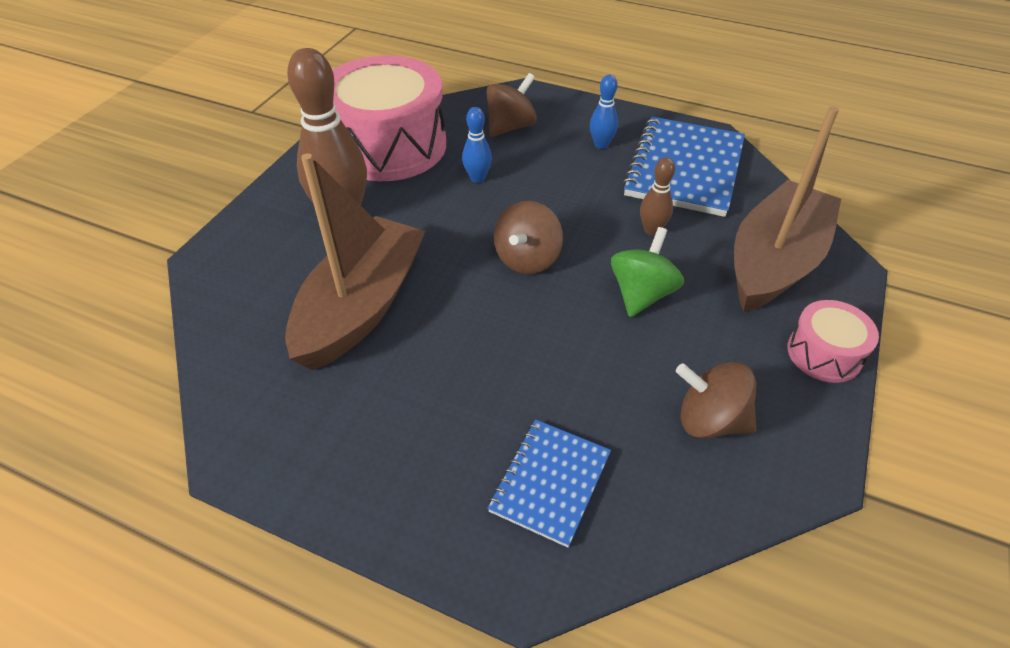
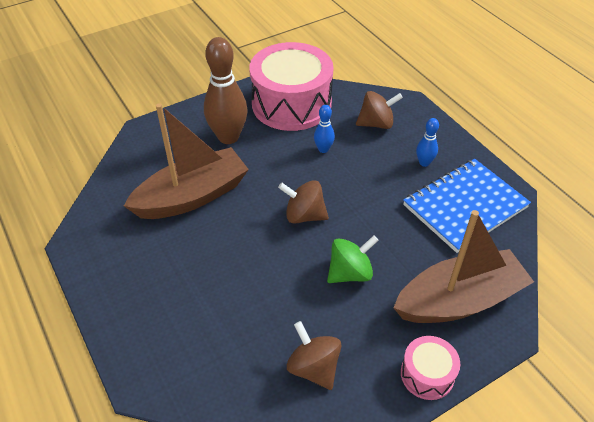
camera: 35 degrees right, 0 degrees up
blue notebook [488,419,611,547] -> none
brown spinning top [494,201,563,274] -> brown spinning top turned 45 degrees clockwise [278,180,329,224]
brown bowling pin [640,157,675,236] -> none

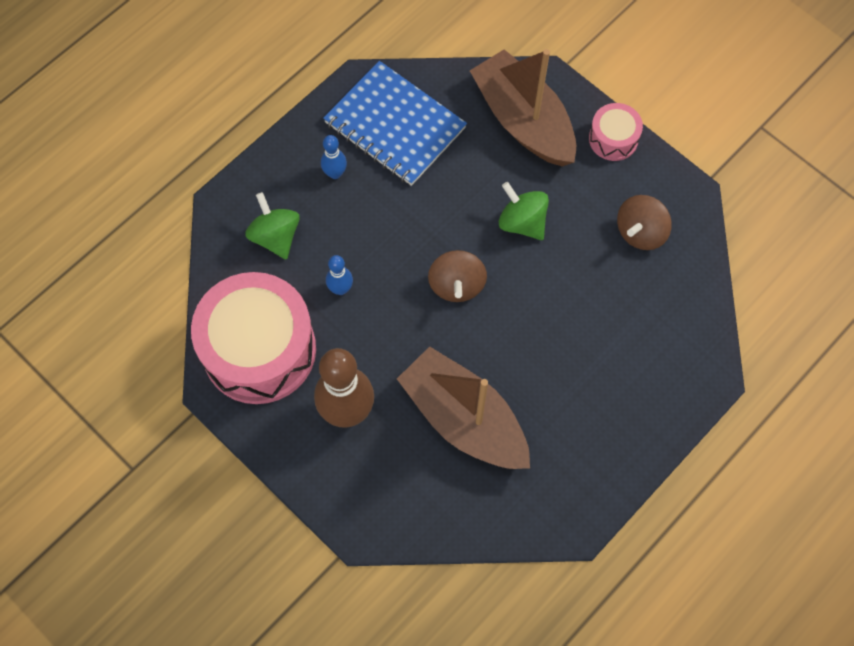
camera: 105 degrees left, 20 degrees up
brown spinning top [356,91,403,129] -> green spinning top [245,192,300,260]

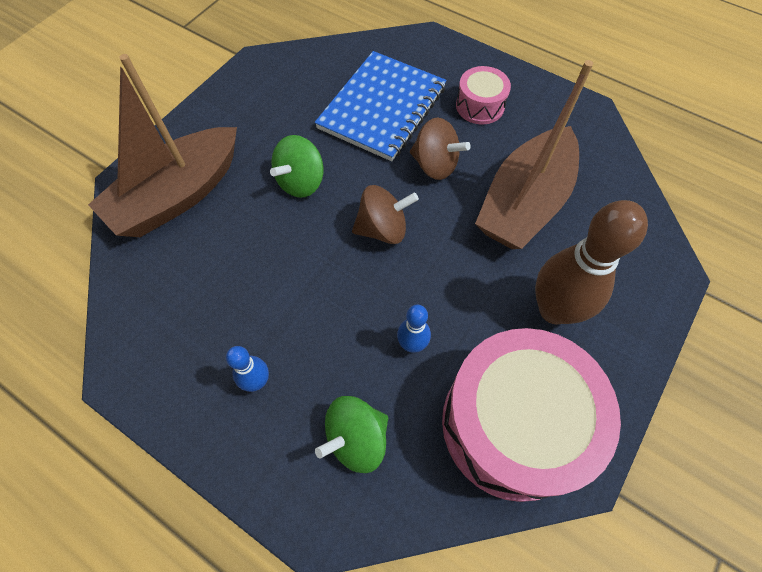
camera: 100 degrees left, 5 degrees down
blue notebook [323,61,467,186] -> blue notebook moved to [315,51,447,161]
pink drum [589,103,643,161] -> pink drum moved to [456,66,511,125]
brown spinning top [617,195,672,250] -> brown spinning top moved to [410,117,471,180]

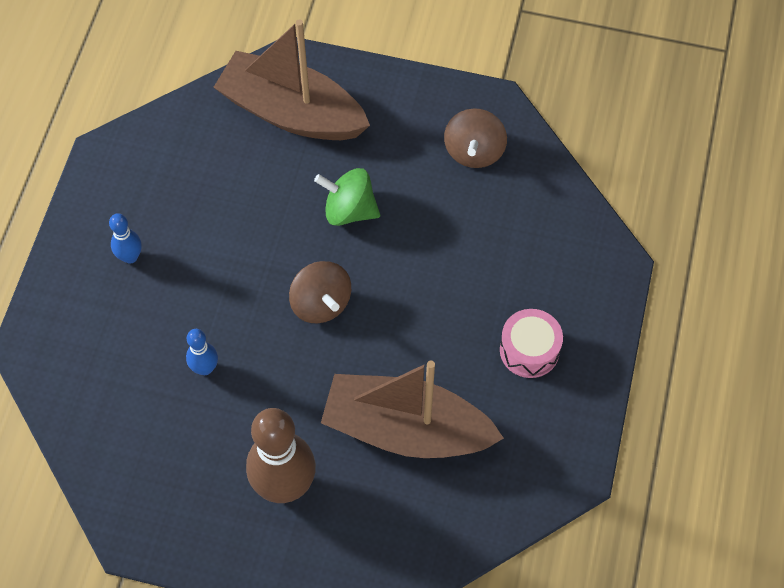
camera: 70 degrees right, 0 degrees up
blue notebook [315,51,447,161] -> none
green spinning top [315,396,388,473] -> none
brown spinning top [410,117,471,180] -> brown spinning top moved to [444,108,507,168]
pink drum [442,328,621,502] -> none

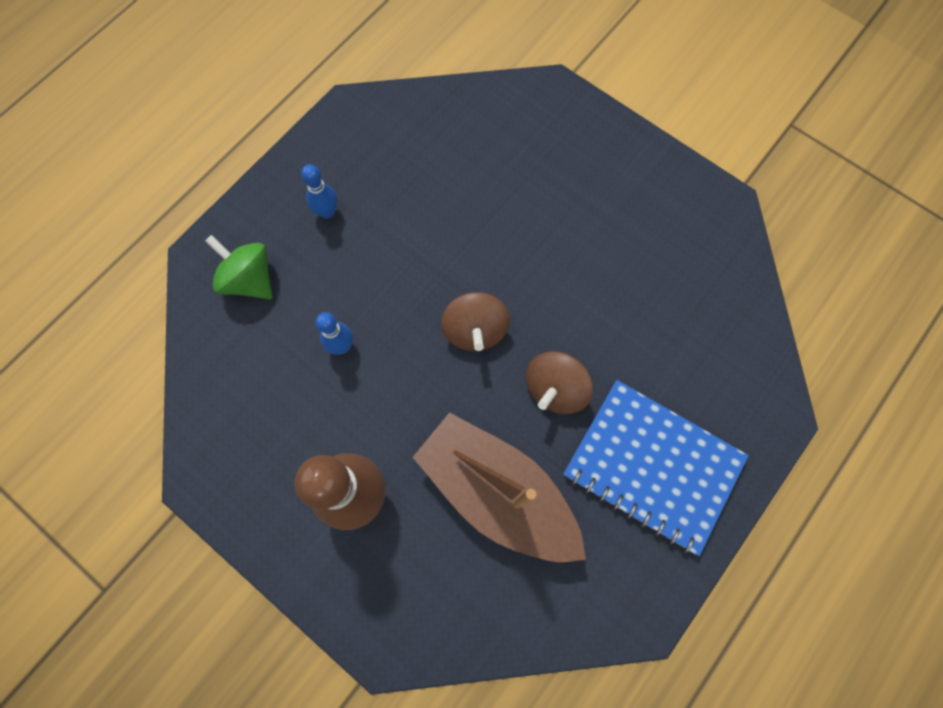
camera: 25 degrees right, 10 degrees up
brown boat [213,19,370,140] -> none
green spinning top [314,168,380,226] -> green spinning top moved to [205,235,273,299]
brown spinning top [444,108,507,168] -> brown spinning top moved to [526,351,593,414]
pink drum [500,309,563,378] -> blue notebook [564,380,749,556]

